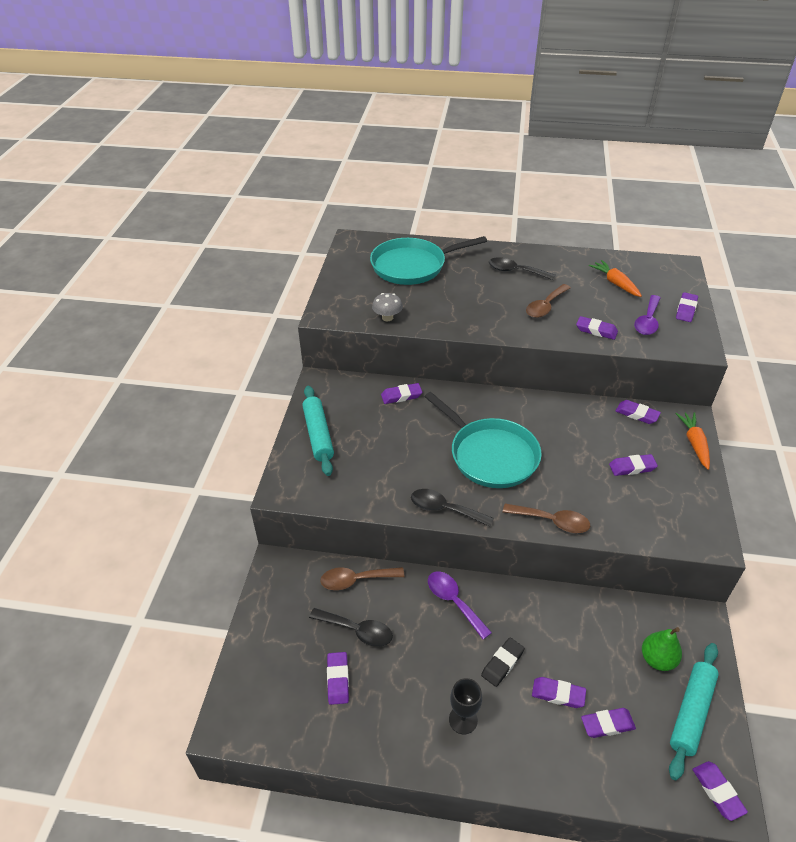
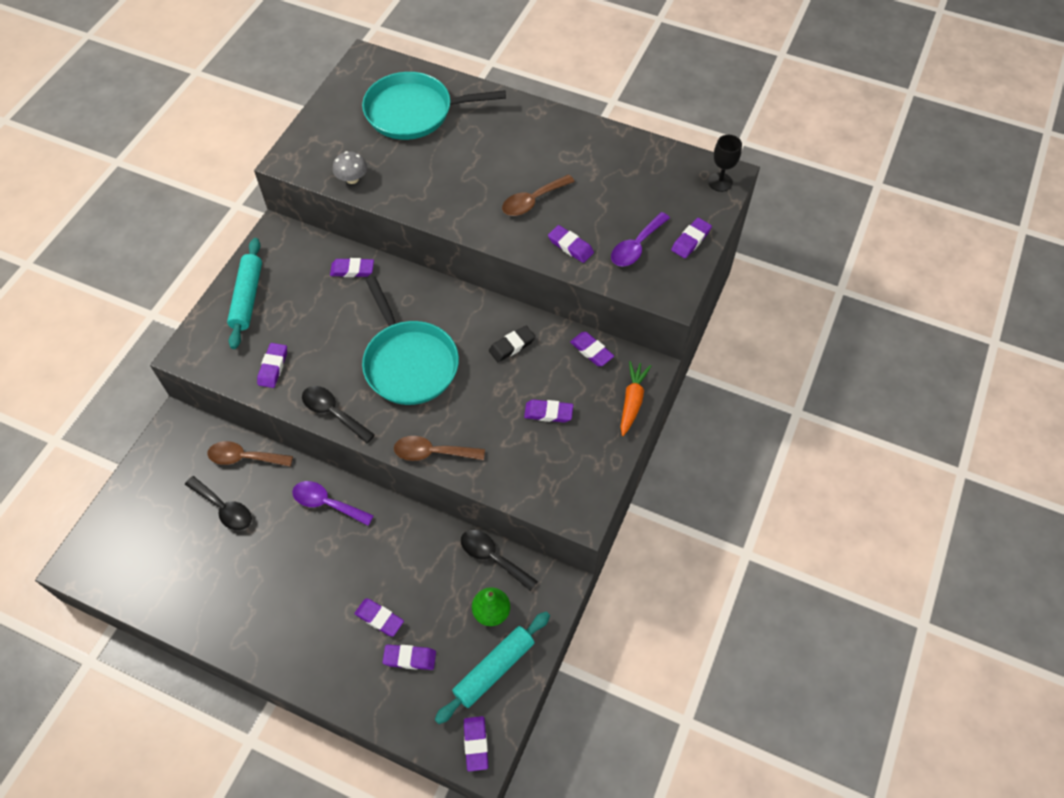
camera: 15 degrees right, 15 degrees up
purple eraser [327,652,349,705] -> purple eraser moved to [257,343,287,388]
purple spoon [428,571,492,639] -> purple spoon turned 45 degrees counterclockwise [292,481,374,526]
black goblet [449,678,482,734] -> black goblet moved to [708,135,742,192]
black eraser [481,638,525,687] -> black eraser moved to [489,326,535,362]
black spoon [489,257,555,280] -> black spoon moved to [461,530,538,591]
brown spoon [503,503,590,533] -> brown spoon turned 150 degrees clockwise [394,436,485,461]
orange carrot [589,260,642,297] -> none

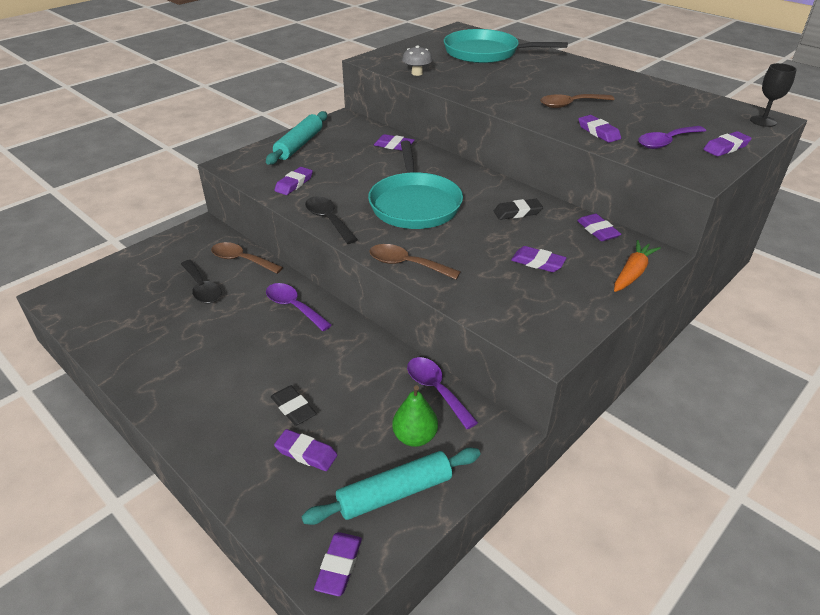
camera: 20 degrees right, 20 degrees down
purple eraser [354,598,404,637] -> black eraser [271,385,316,426]
black spoon [461,530,538,591] -> purple spoon [407,357,478,429]

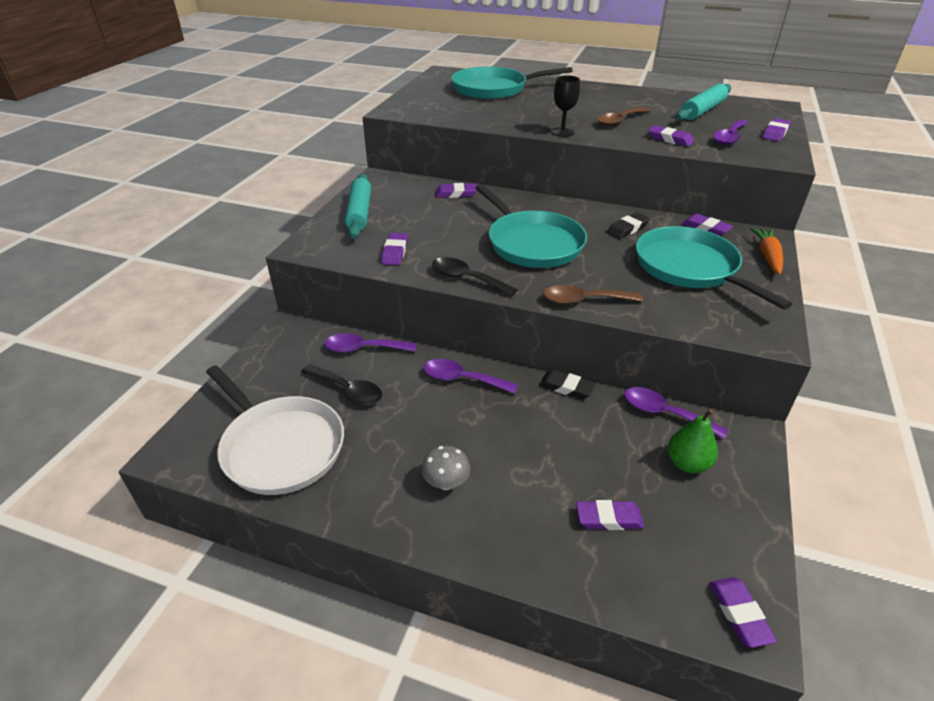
camera: 25 degrees left, 0 degrees up
brown spoon [211,242,283,274] -> purple spoon [324,333,417,353]
black eraser [271,385,316,426] -> black eraser moved to [539,369,596,399]
turquoise rolling pin [301,447,480,525] -> turquoise rolling pin moved to [676,84,731,121]
grey mushroom [402,45,432,76] -> grey mushroom moved to [422,446,470,490]
purple eraser [511,246,567,272] -> turquoise pan [636,226,792,310]
black goblet [750,63,797,127] -> black goblet moved to [551,75,580,137]
none -> white pan [206,366,344,495]

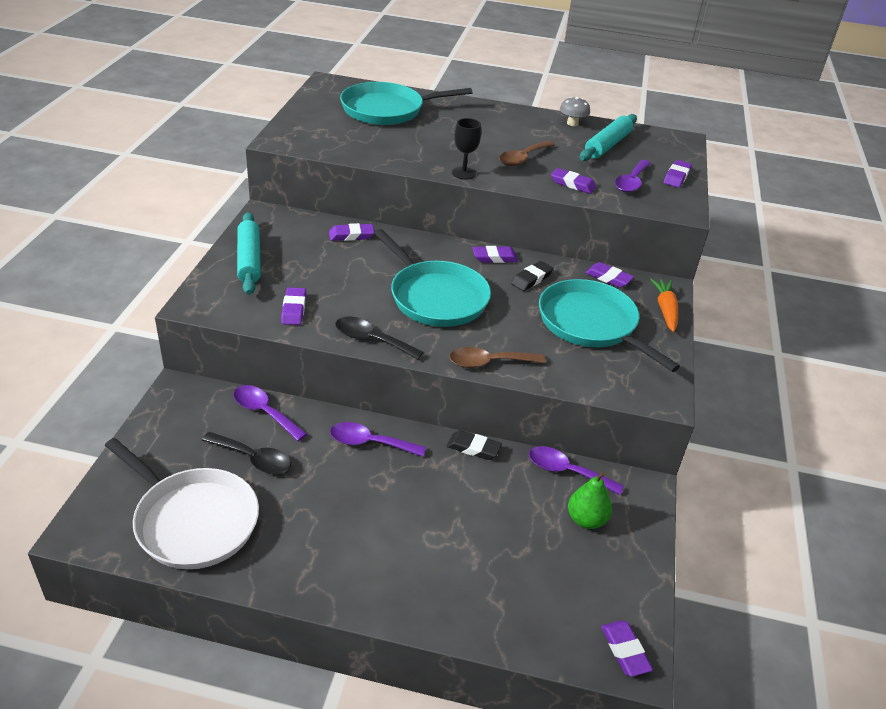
camera: 10 degrees left, 0 degrees up
purple spoon [324,333,417,353] -> purple spoon turned 45 degrees clockwise [233,385,307,441]
grey mushroom [422,446,470,490] -> grey mushroom moved to [560,97,590,126]
purple eraser [576,500,644,530] -> purple eraser moved to [473,246,518,263]

